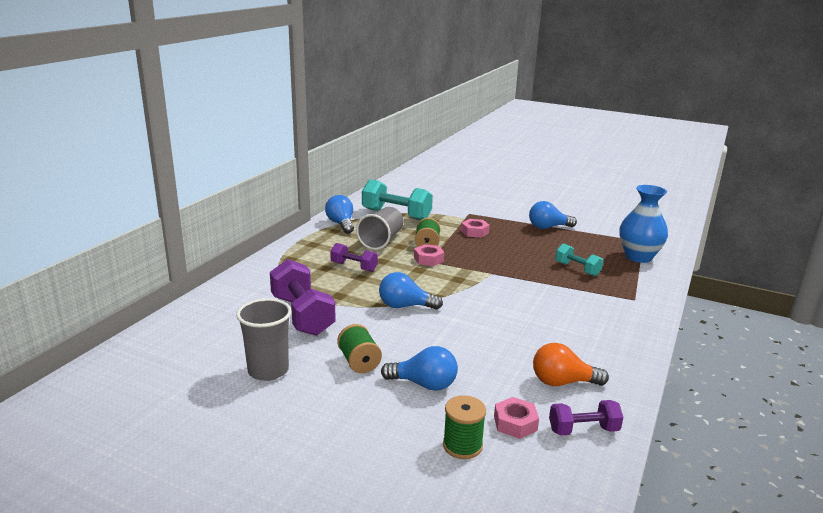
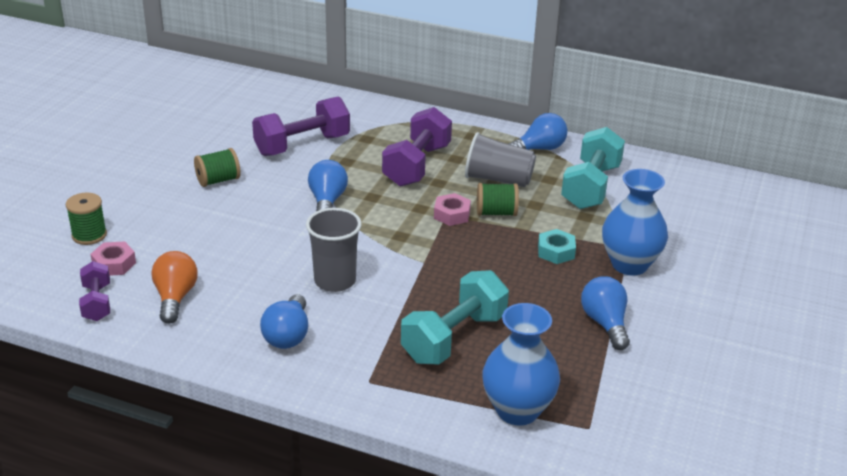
camera: 85 degrees right, 10 degrees up
grey cup [236,298,292,381] -> grey cup moved to [306,208,362,292]
purple dumbbell [330,243,378,272] -> purple dumbbell [382,107,452,187], size x1.76
blue light bulb [381,346,458,391] -> blue light bulb moved to [260,294,308,349]
pink nut [461,219,490,238] -> turquoise nut [538,229,576,264]
turquoise dumbbell [555,243,603,276] -> turquoise dumbbell [401,270,509,365], size x1.76
none -> blue vase [602,169,668,276]

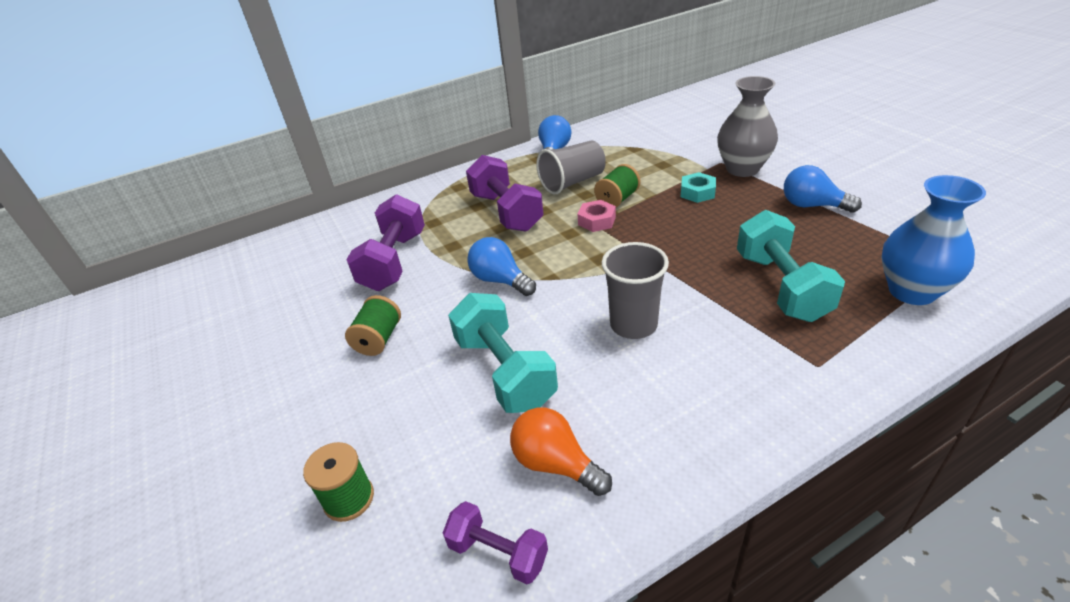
camera: 45 degrees left, 5 degrees up
pink nut [91,241,136,276] -> none
blue light bulb [260,294,308,349] -> none
turquoise dumbbell [561,127,625,209] -> turquoise dumbbell moved to [448,293,558,413]
blue vase [602,169,668,276] -> grey vase [717,76,778,177]

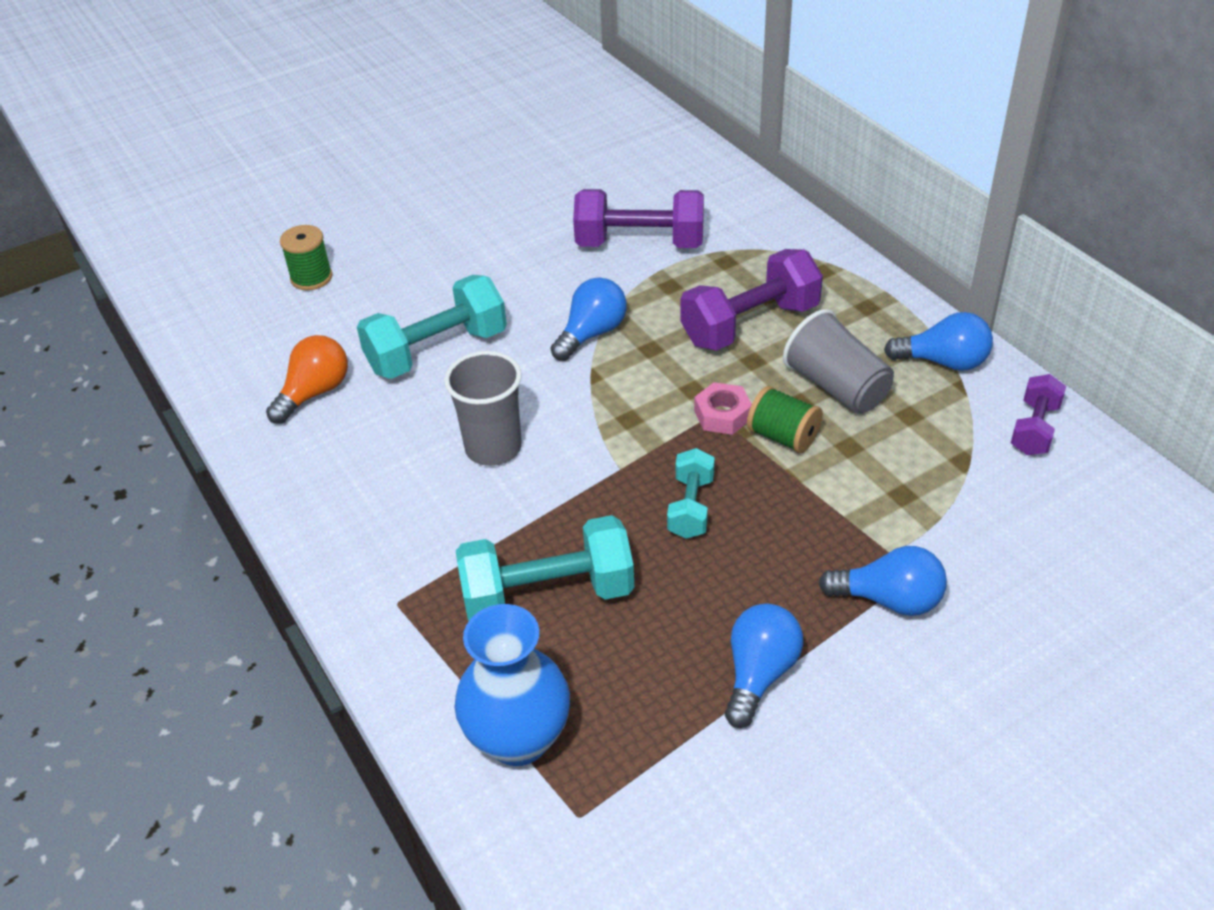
camera: 85 degrees right, 5 degrees up
green spool [345,295,401,356] -> none
purple dumbbell [443,501,548,584] -> purple dumbbell moved to [1011,374,1066,455]
turquoise nut [681,172,716,203] -> none
grey vase [717,76,778,177] -> blue light bulb [818,546,947,616]
none -> turquoise dumbbell [667,448,715,539]

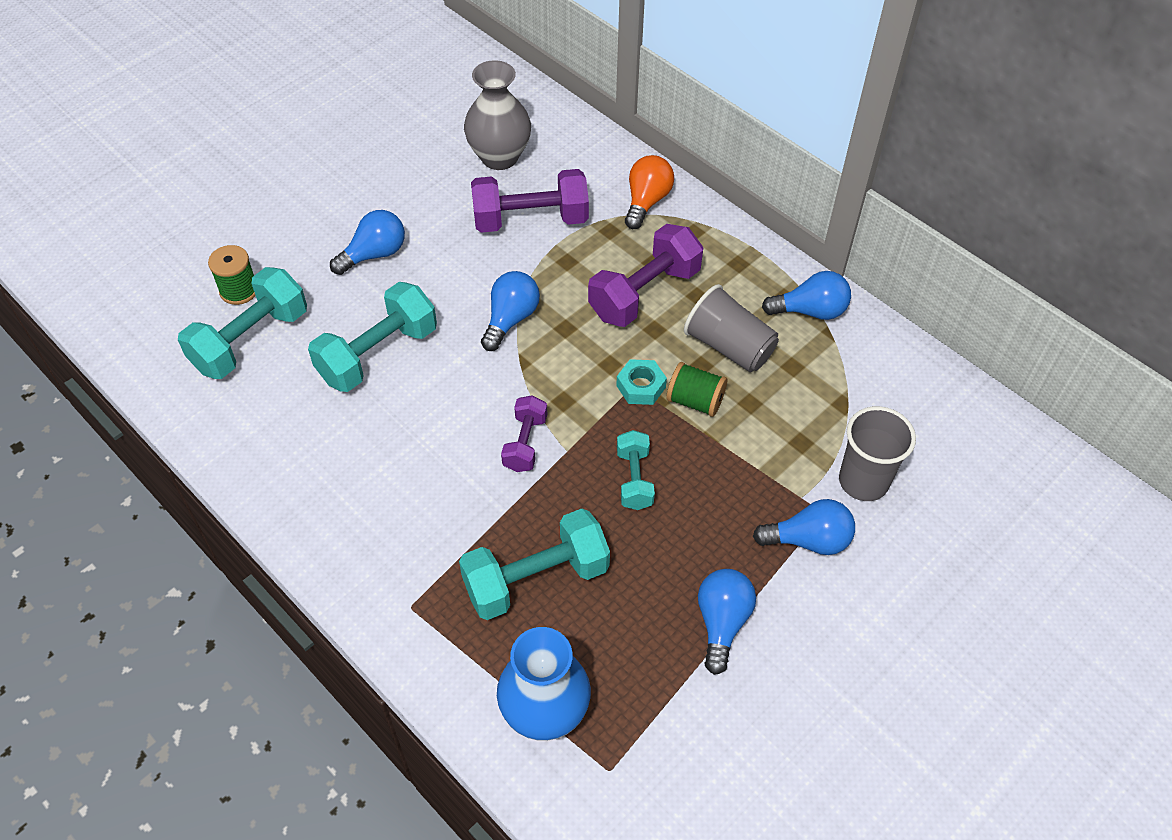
camera: 15 degrees left, 10 degrees up
orange light bulb [266,335,348,424] -> orange light bulb moved to [625,155,674,229]
grey cup [444,351,522,466] -> grey cup moved to [839,406,916,501]
pink nut [694,382,752,435] -> turquoise nut [616,359,667,405]
purple dumbbell [1011,374,1066,455] -> purple dumbbell moved to [501,395,547,472]
none -> turquoise dumbbell [178,267,307,379]
none -> blue light bulb [330,210,405,275]
none -> grey vase [464,60,531,170]

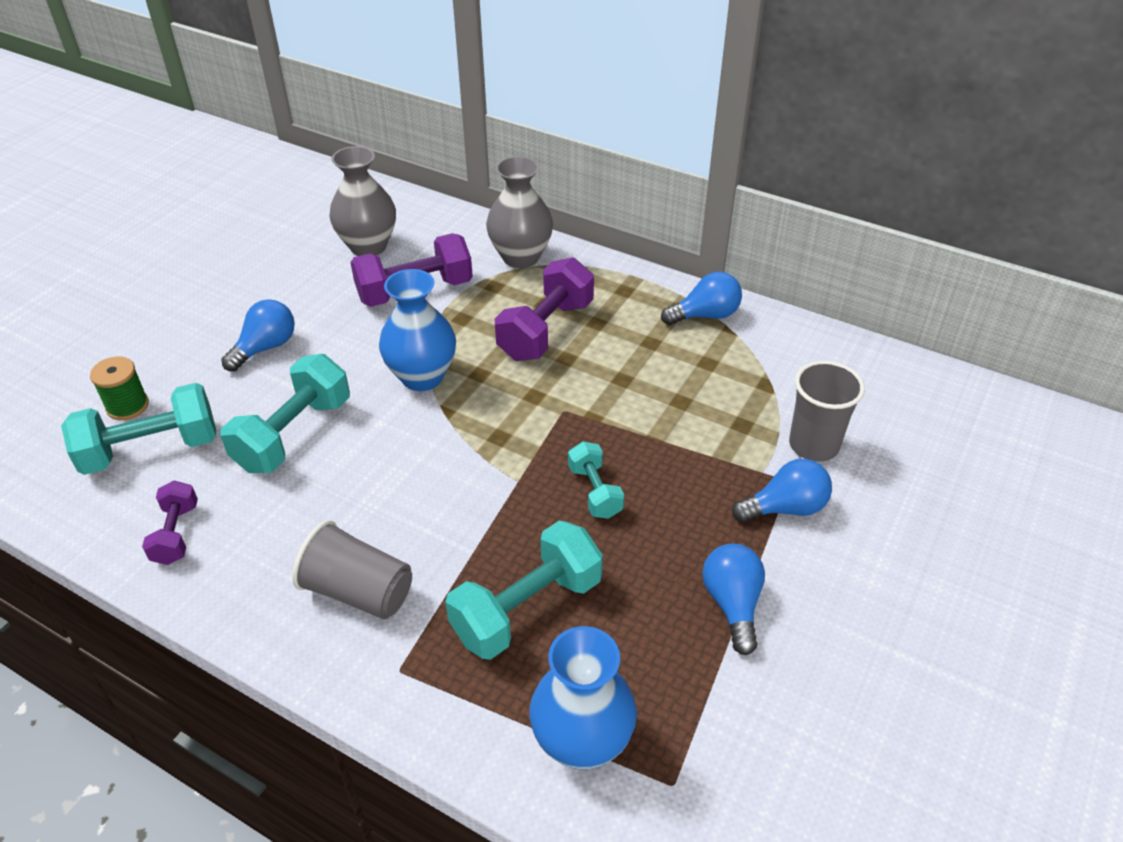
camera: 15 degrees left, 10 degrees down
turquoise dumbbell [178,267,307,379] -> turquoise dumbbell turned 45 degrees clockwise [61,383,216,475]
blue light bulb [481,271,540,351] -> blue vase [379,269,456,391]
purple dumbbell [501,395,547,472] -> purple dumbbell moved to [142,480,198,565]
turquoise nut [616,359,667,405] -> none
orange light bulb [625,155,674,229] -> grey vase [486,156,553,268]
green spool [667,362,727,417] -> none
grey cup [684,284,779,372] -> grey cup moved to [292,520,412,619]

